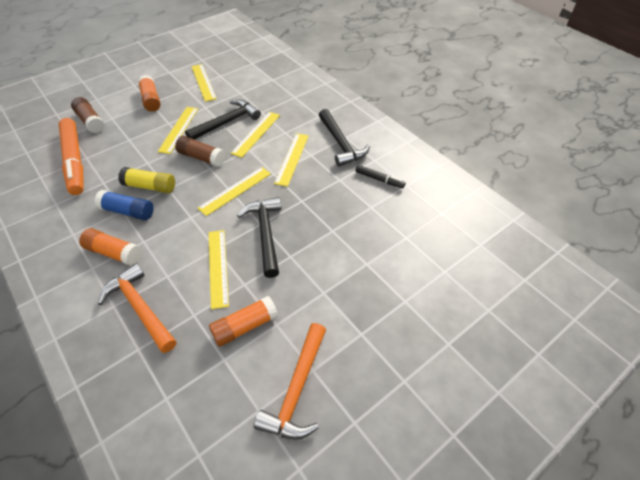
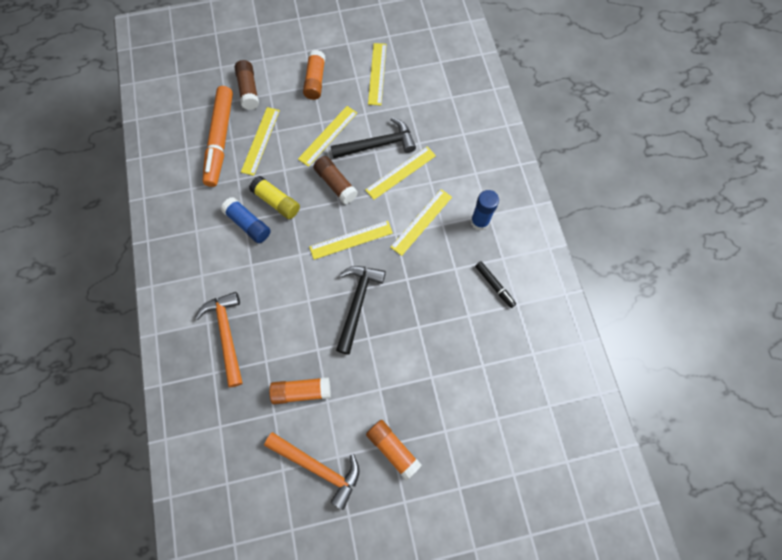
camera: 25 degrees right, 20 degrees up
orange glue stick [79,228,141,266] -> orange glue stick moved to [366,420,422,480]
yellow ruler [209,230,229,309] -> yellow ruler moved to [241,107,280,176]
orange hammer [254,323,326,440] -> orange hammer turned 105 degrees counterclockwise [264,432,360,510]
black hammer [319,109,370,167] -> blue glue stick [471,190,499,231]

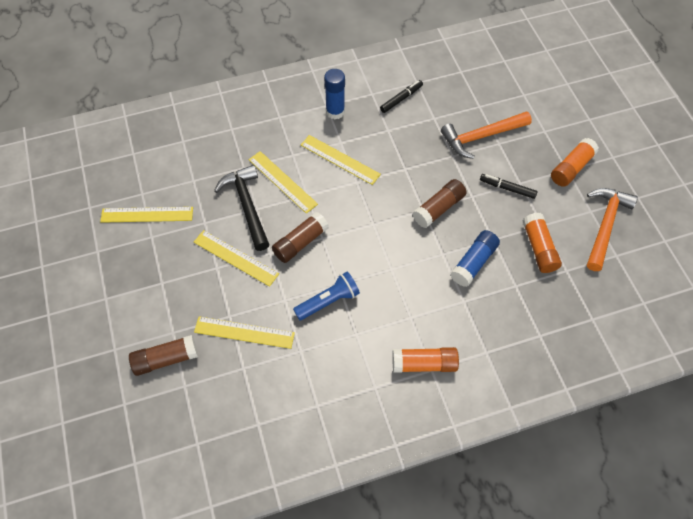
camera: 95 degrees left, 10 degrees down
orange hammer [195,292,243,387] -> orange hammer moved to [441,111,532,159]
orange marker [203,86,233,187] -> none
blue glue stick [221,197,271,243] -> blue glue stick moved to [450,230,500,287]
yellow glue stick [249,176,300,219] -> blue flashlight [293,272,360,320]
orange glue stick [303,50,325,100] -> orange glue stick moved to [392,347,459,373]
yellow ruler [309,221,393,260] -> none
black hammer [336,266,386,355] -> brown glue stick [413,179,466,228]
none -> black marker [480,174,538,199]

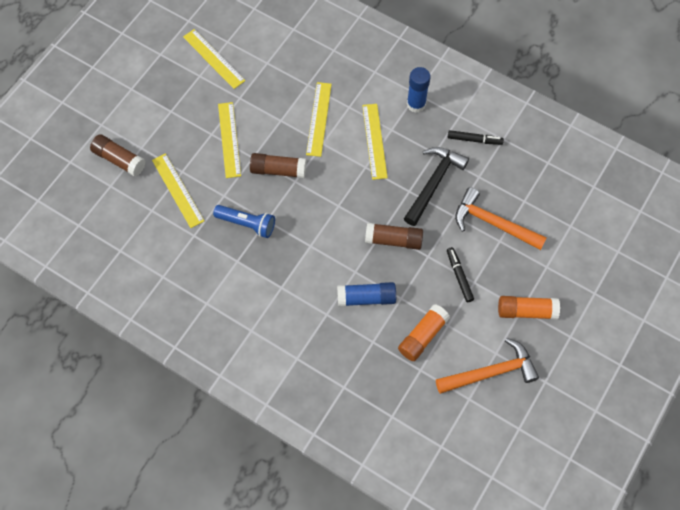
camera: 50 degrees right, 5 degrees up
black hammer [214,165,270,251] -> black hammer moved to [404,147,469,226]
orange glue stick [392,347,459,373] -> none

